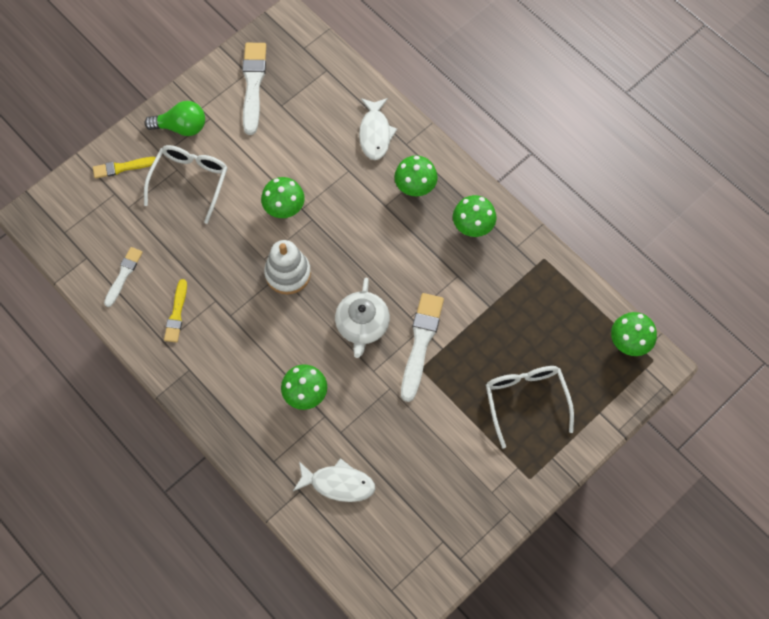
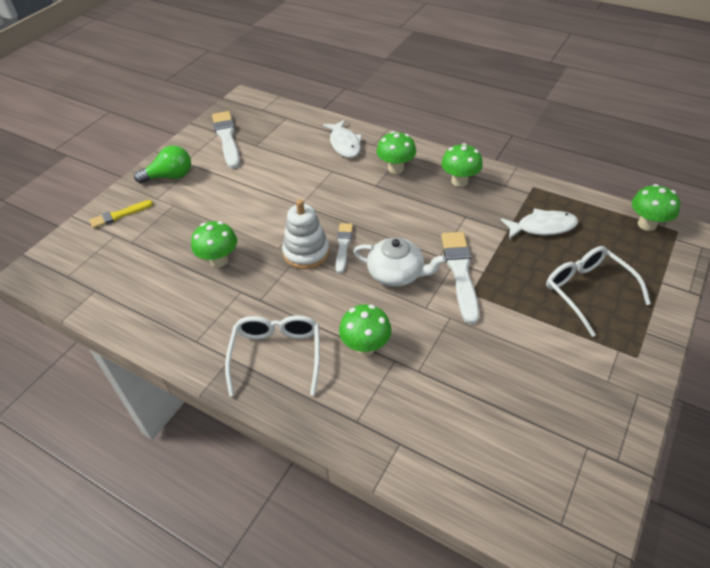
camera: 15 degrees left, 20 degrees down
white brush [104,247,143,307] -> white brush moved to [335,223,353,273]
white glasses [144,145,228,224] -> white glasses moved to [225,315,320,396]
yellow brush [164,279,187,343] -> none
green mushroom [261,177,305,218] -> green mushroom moved to [191,221,237,267]
white fish [293,458,375,502] -> white fish moved to [501,208,578,239]
white teapot [335,278,390,358] -> white teapot turned 60 degrees counterclockwise [353,238,446,287]

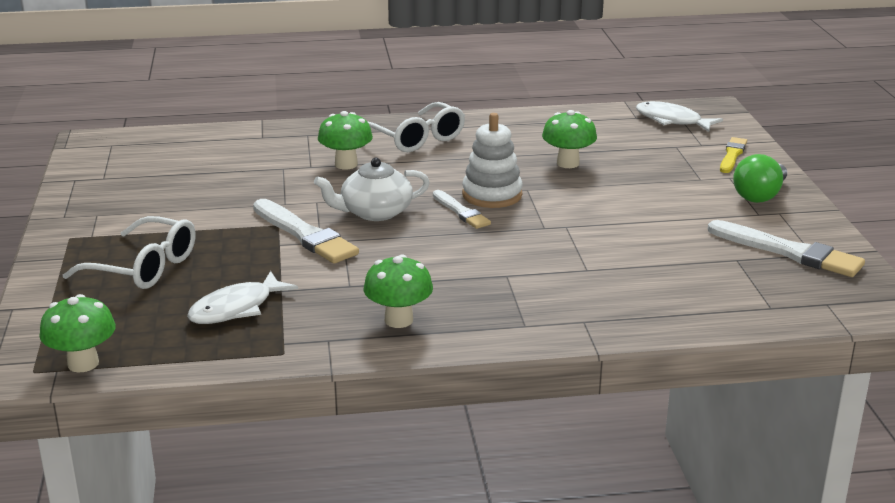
camera: 140 degrees right, 20 degrees down
white fish [323,120,362,158] -> white fish moved to [636,101,723,132]
green mushroom [377,131,416,174] -> none

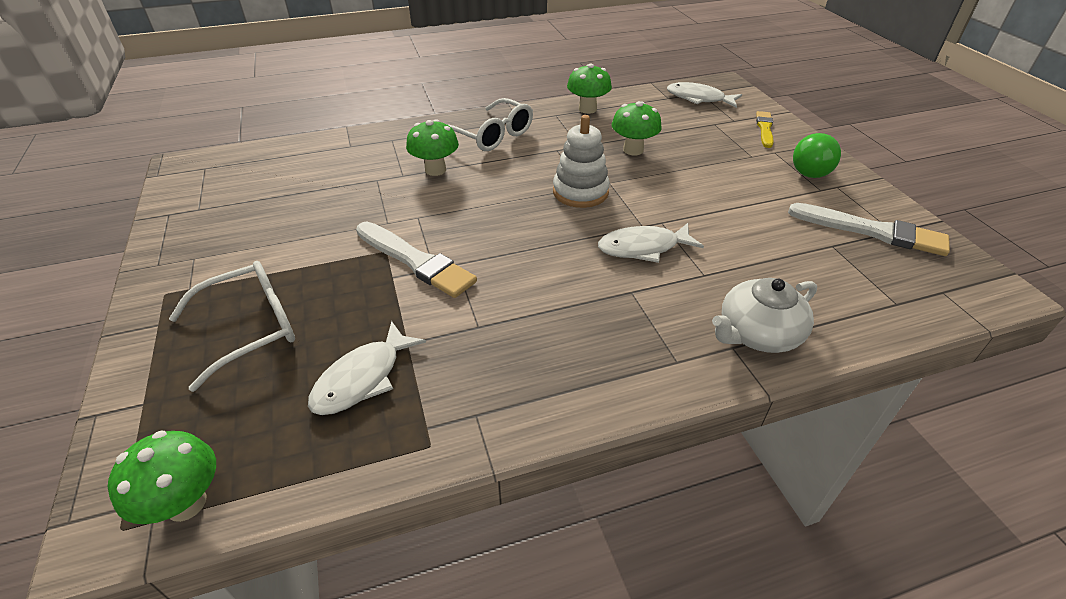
camera: 10 degrees left, 15 degrees up
white glasses [63,216,196,289] -> white glasses turned 45 degrees counterclockwise [169,261,295,392]
white teapot [314,158,430,221] -> white teapot moved to [712,278,817,353]
green mushroom [364,254,433,328] -> green mushroom moved to [567,63,612,114]
white brush [433,190,491,229] -> none
none -> white fish [598,223,704,263]

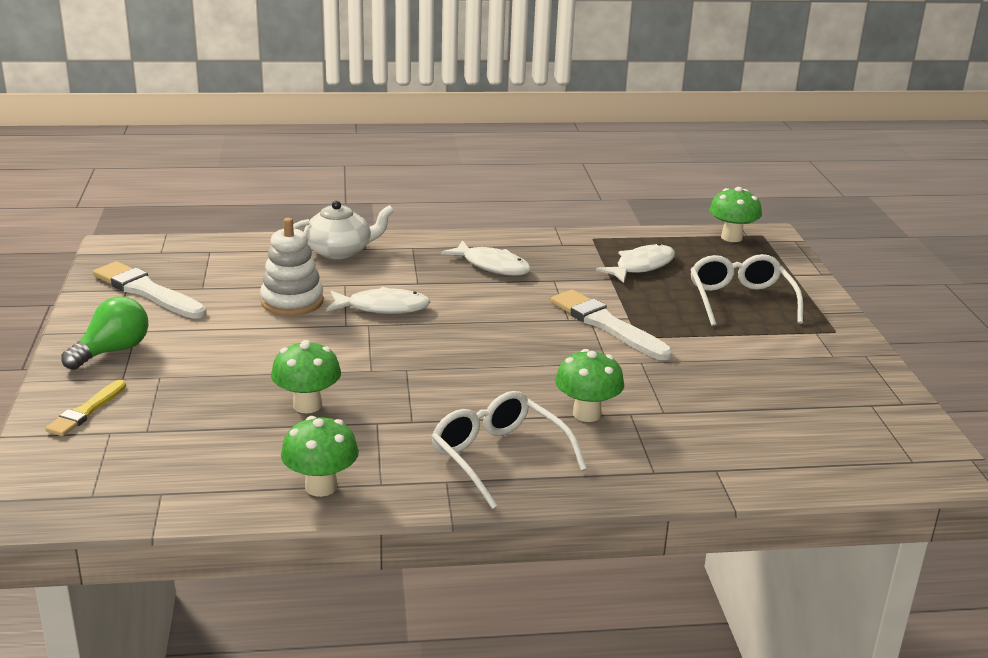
camera: 170 degrees left, 15 degrees down
white glasses [169,261,295,392] -> white glasses turned 105 degrees clockwise [690,254,803,326]
white stacking toy [553,115,610,208] -> white stacking toy moved to [260,218,324,316]
white fish [667,82,742,108] -> white fish moved to [441,240,531,276]

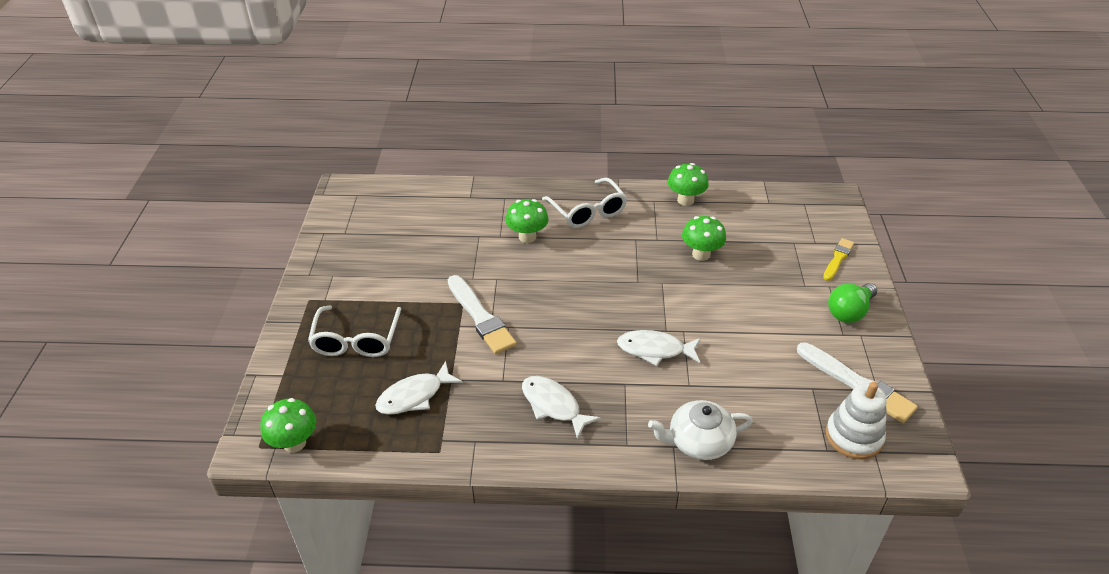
camera: 170 degrees left, 15 degrees up
white stacking toy [260,218,324,316] -> white stacking toy moved to [826,382,887,460]

